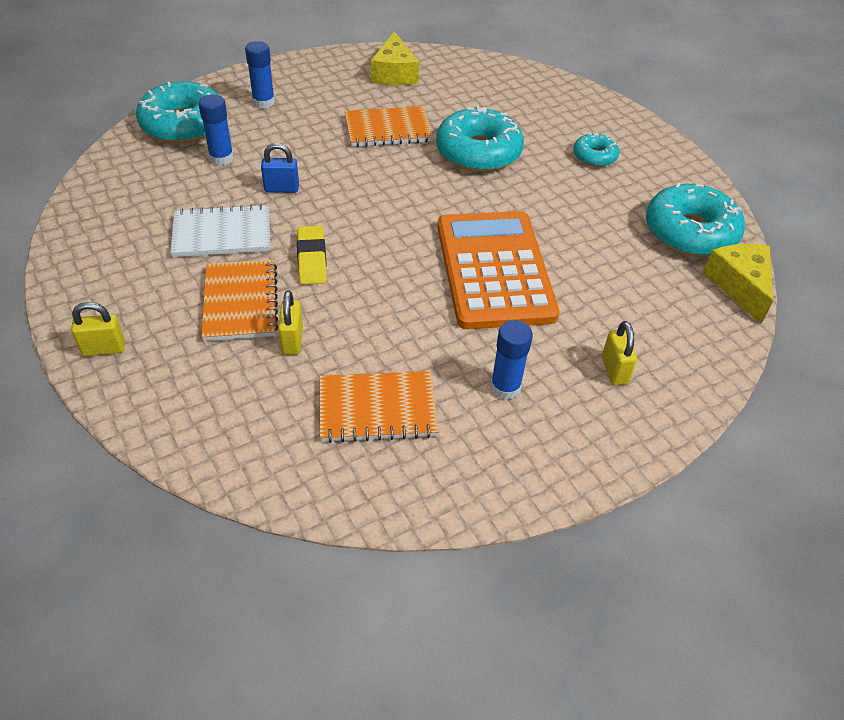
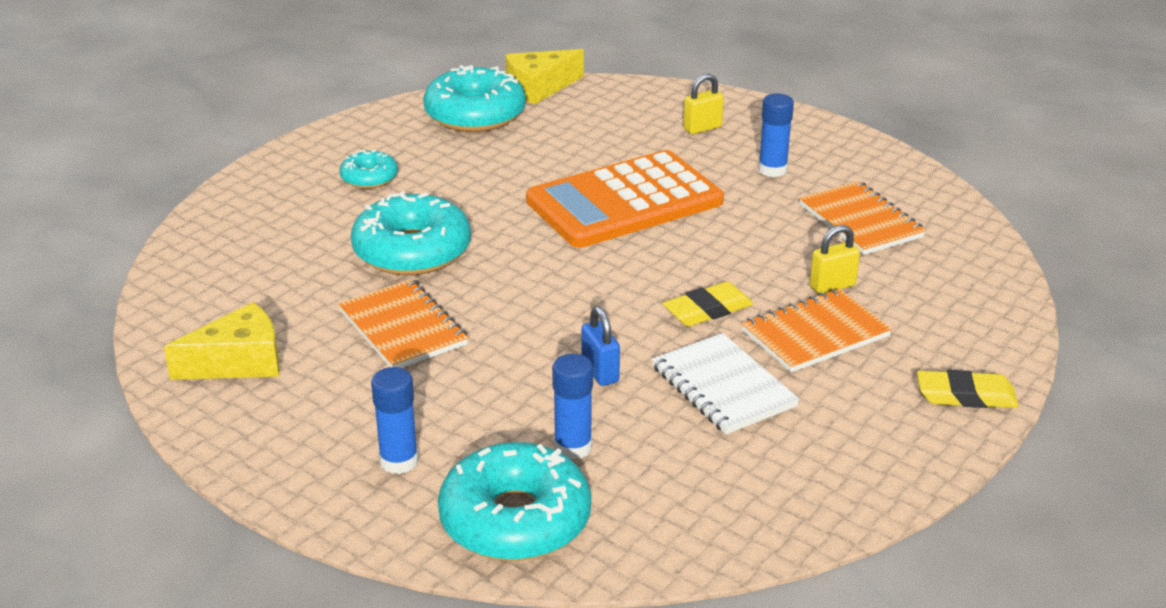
camera: 110 degrees left, 15 degrees down
yellow padlock [71,302,125,356] -> yellow eraser [917,370,1019,408]

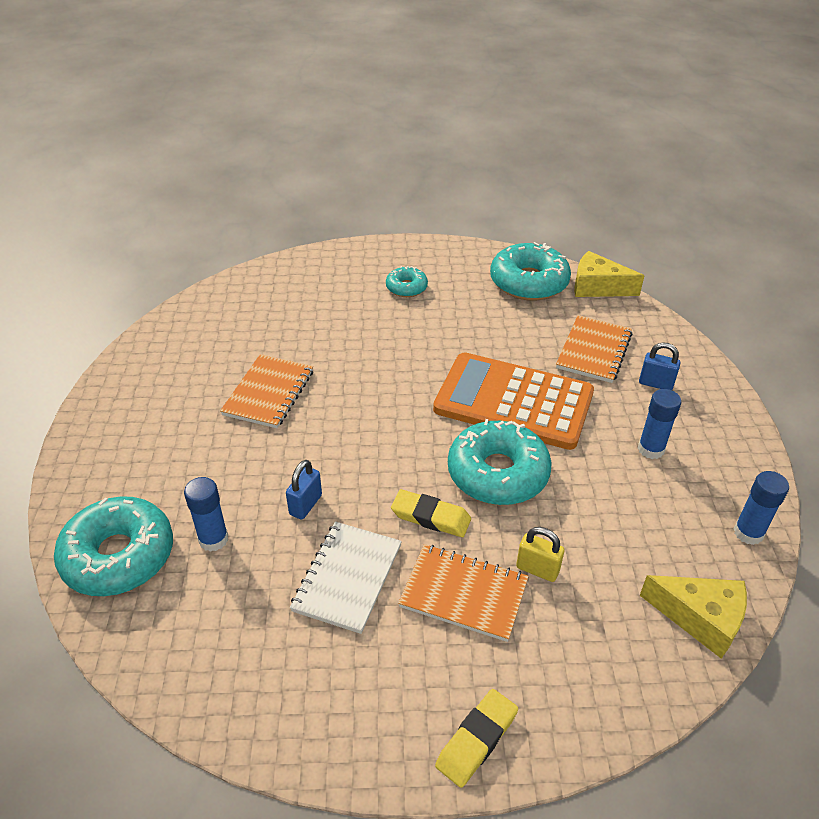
camera: 50 degrees right, 10 degrees up
yellow cheese [164,302,280,380] -> yellow cheese moved to [640,575,747,659]
turquoise donut [351,191,471,275] -> turquoise donut moved to [448,419,552,505]
blue glue stick [371,367,419,474] -> blue glue stick moved to [734,471,789,545]
yellow padlock [683,73,724,134] -> blue padlock [639,343,680,390]
orange notebook [799,181,926,255] -> orange notebook moved to [556,315,633,383]
yellow eraser [917,370,1019,408] -> yellow eraser turned 75 degrees clockwise [435,689,518,788]

